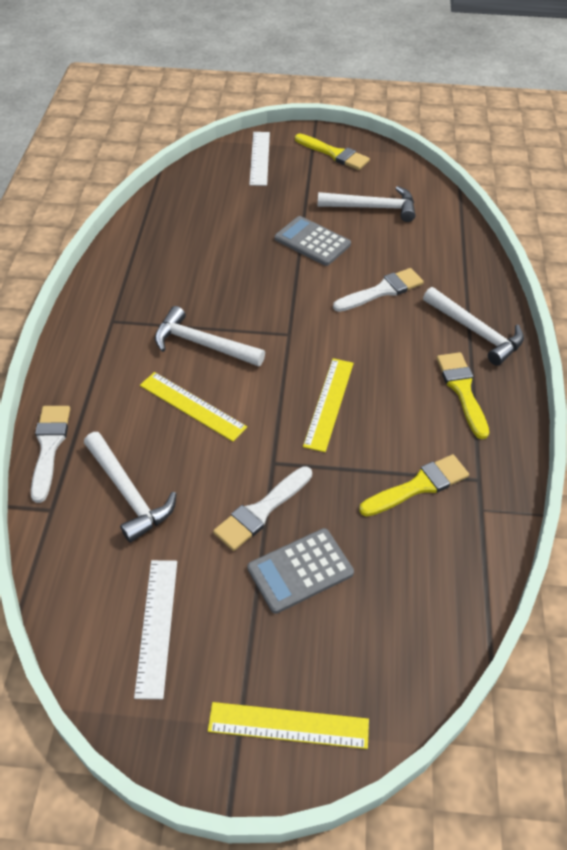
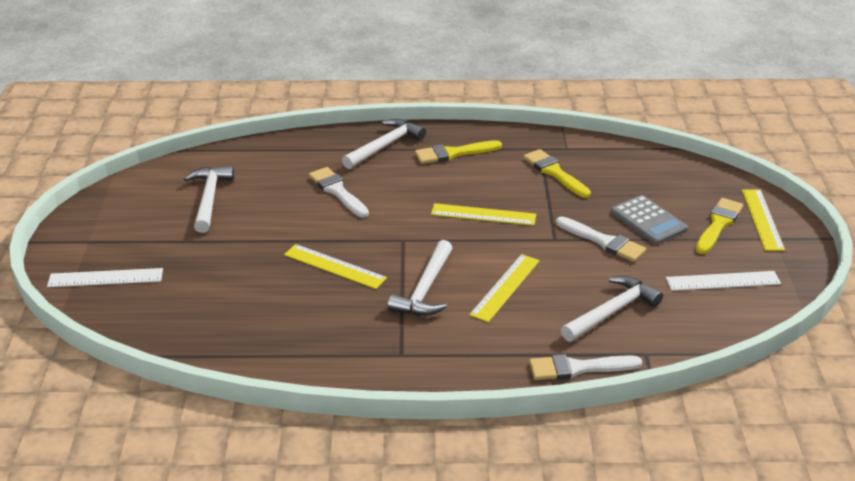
camera: 95 degrees left, 15 degrees down
grey calculator [275,216,351,266] -> none
yellow brush [295,134,370,170] -> yellow brush moved to [696,198,743,254]
none -> yellow ruler [284,244,387,289]

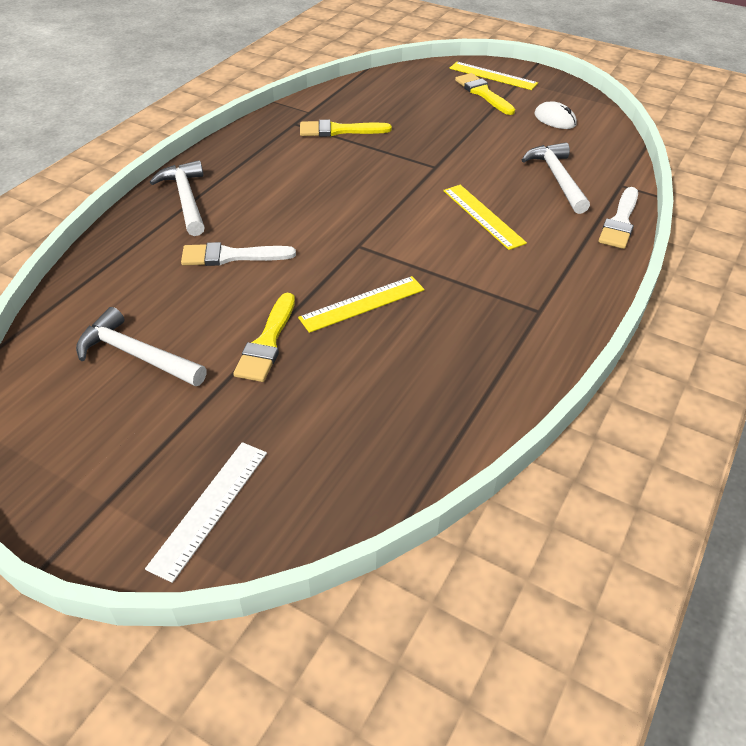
camera: 60 degrees left, 10 degrees up
white hammer [388,240,452,316] -> none
yellow brush [415,140,502,164] -> yellow brush moved to [233,293,295,382]
yellow ruler [431,203,536,226] -> none
white brush [556,216,646,262] -> none
grey calculator [611,195,688,244] -> none
white ruler [666,271,781,291] -> white mouse [534,101,577,129]

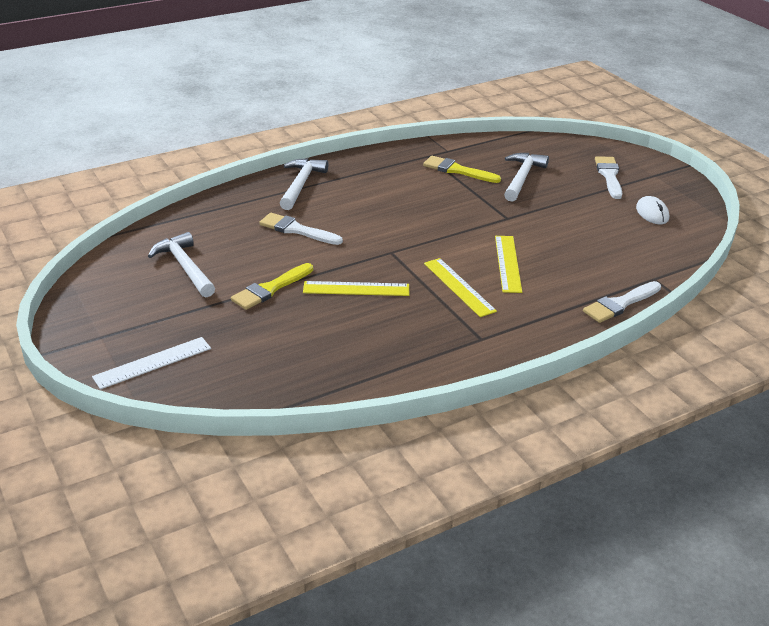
camera: 30 degrees right, 10 degrees down
yellow ruler [449,62,538,90] -> yellow ruler moved to [424,258,497,317]
yellow brush [455,73,515,115] -> white brush [595,156,622,199]
white hammer [522,143,590,214] -> white hammer moved to [504,153,549,202]

